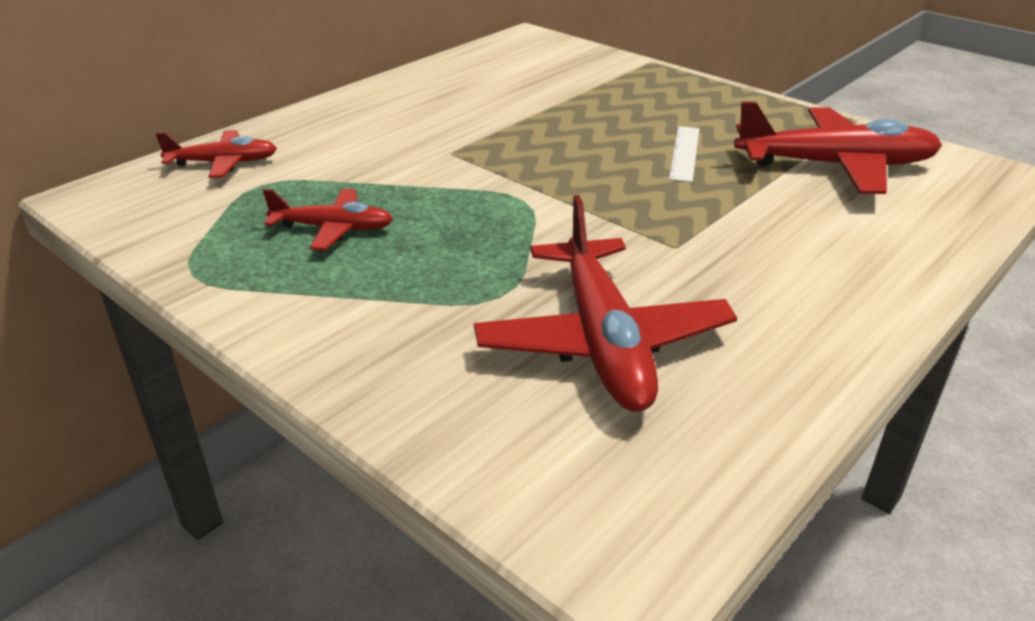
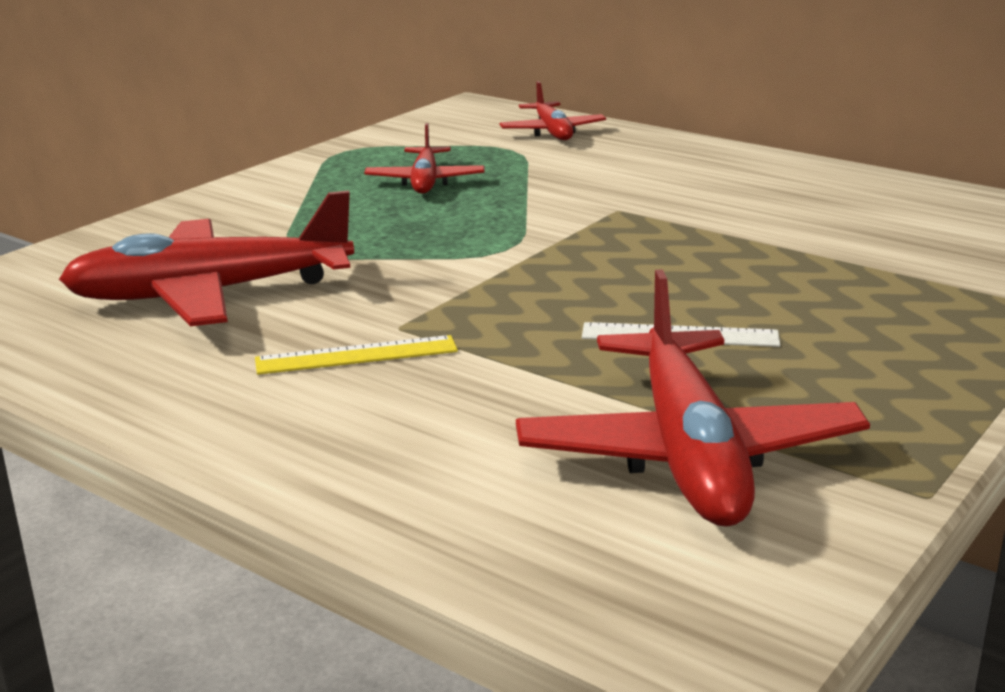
camera: 85 degrees right, 10 degrees down
none -> yellow ruler [255,335,458,375]

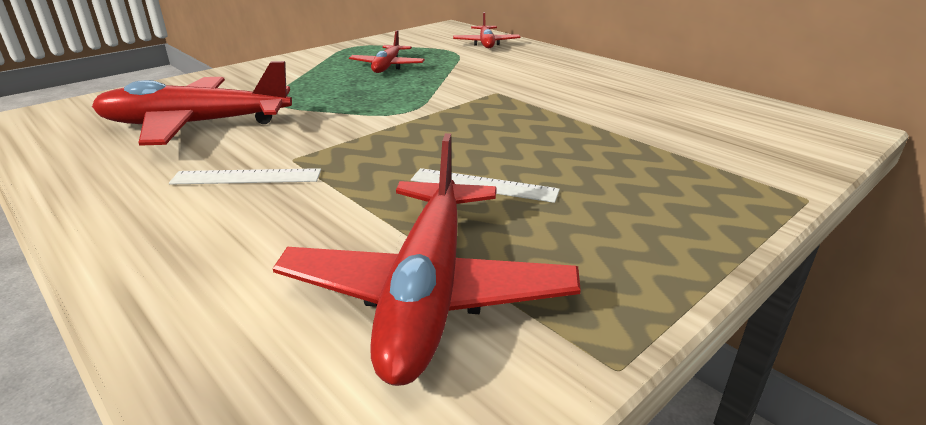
camera: 10 degrees right, 5 degrees up
yellow ruler [255,335,458,375] -> white ruler [169,168,321,185]

